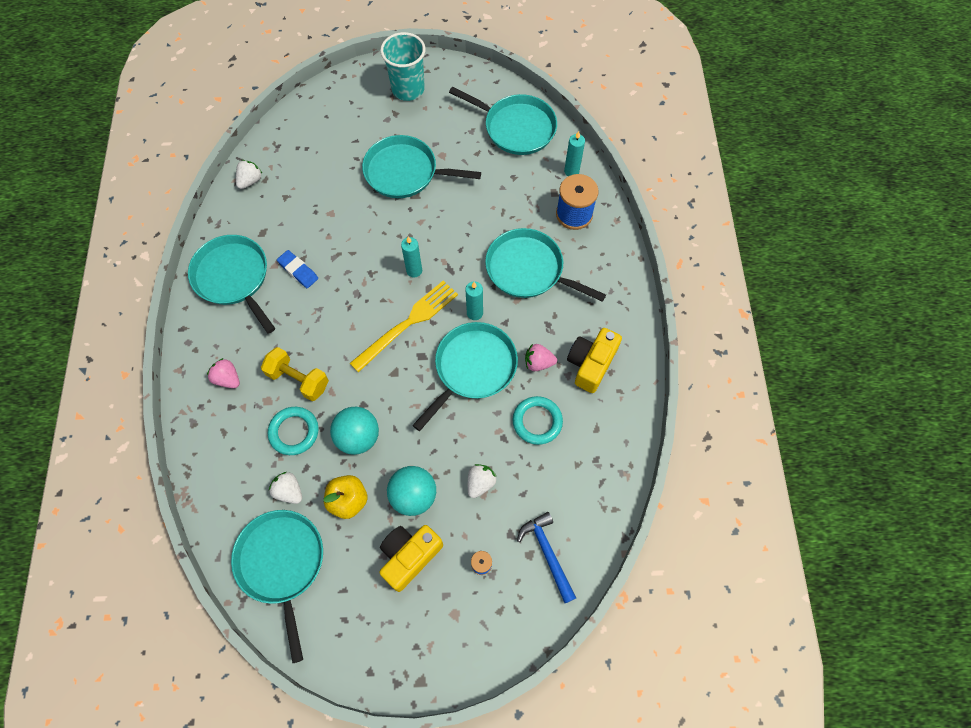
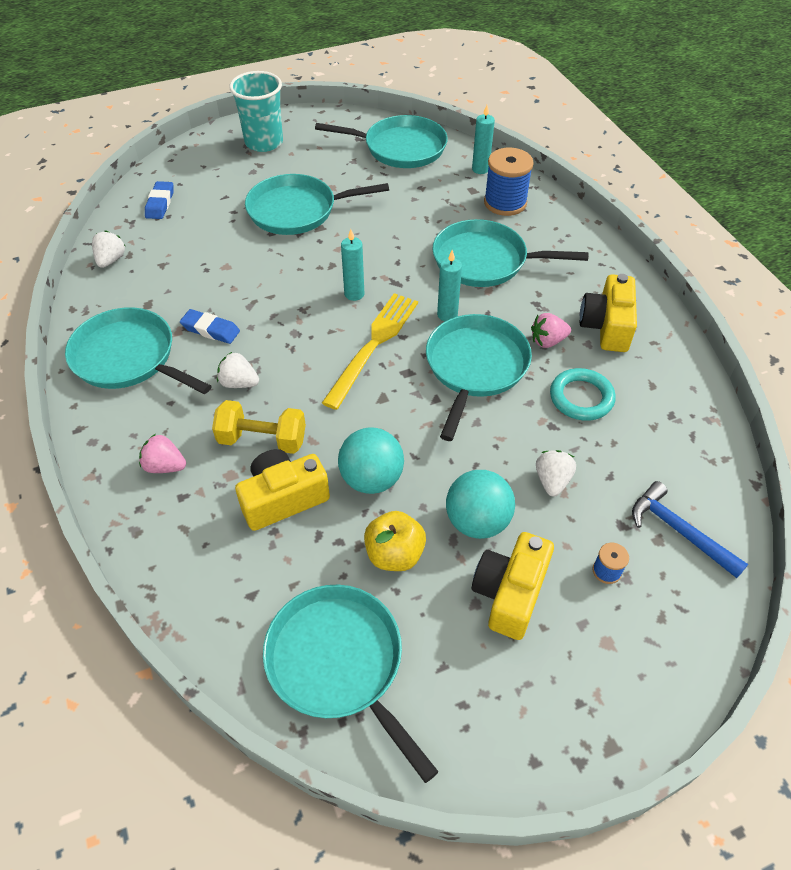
camera: 20 degrees left, 15 degrees down
turquoise ring [268,407,319,455] -> yellow camera [235,449,330,531]
white strawberry [269,472,302,504] -> white strawberry moved to [217,352,259,388]
none -> blue eraser [145,181,174,219]

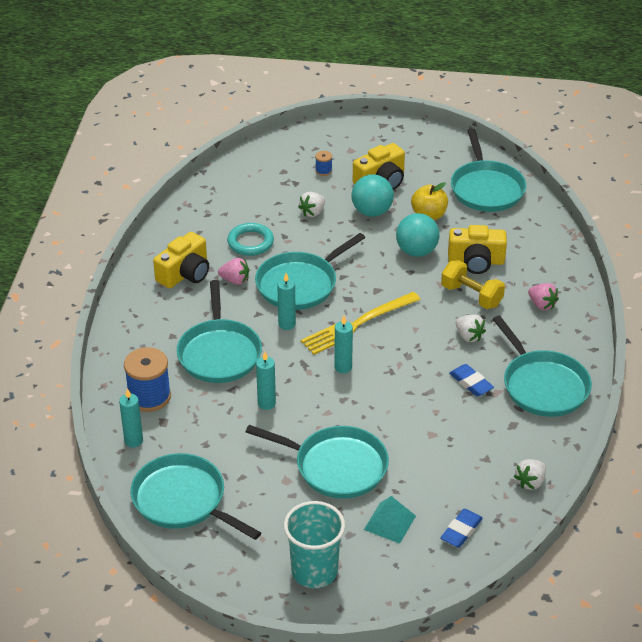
camera: 150 degrees left, 10 degrees down
turquoise pan [432,219,588,287] -> turquoise pan turned 45 degrees clockwise [177,280,262,383]
blue hammer [632,481,748,578] -> none
none -> turquoise candle [256,352,276,410]
none -> turquoise pyramid [364,496,416,544]

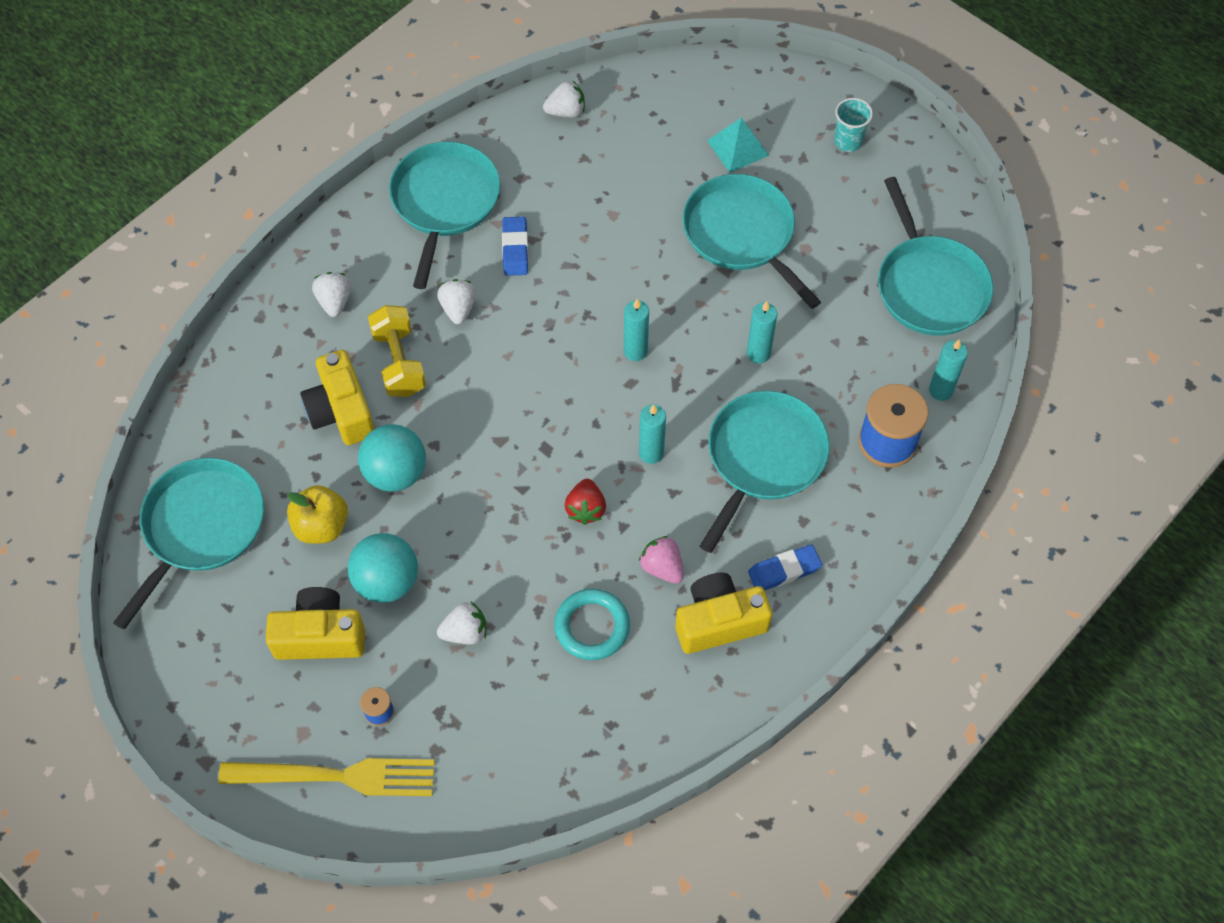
camera: 145 degrees left, 20 degrees up
turquoise pan [255,233,365,310] -> red strawberry [565,479,606,525]
turquoise cup [284,501,345,588] -> turquoise cup [834,98,873,152], size x0.55
yellow fork [301,292,421,355] -> yellow fork moved to [218,758,435,796]
blue eraser [440,509,483,548] -> blue eraser moved to [748,544,822,590]
yellow camera [448,225,507,274] -> yellow camera turned 150 degrees counterclockwise [300,350,375,445]
pink strawberry [528,283,559,310] -> white strawberry [312,272,351,317]

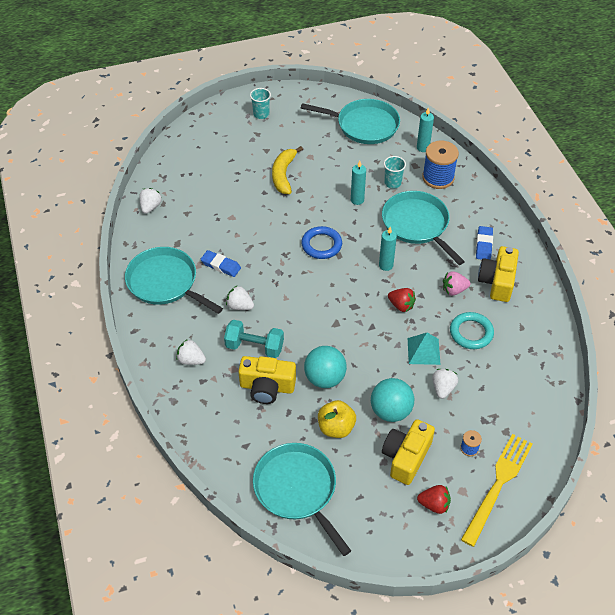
camera: 60 degrees left, 10 degrees down
yellow dumbbell [368,305,426,397] -> turquoise dumbbell [224,320,284,358]
turquoise candle [624,299,649,361] -> blue ring [301,226,342,259]
turquoise pan [683,174,821,309] -> yellow banana [272,146,303,194]
turquoise pyramid [707,118,769,173] -> turquoise pyramid moved to [408,333,440,365]
none -> turquoise cup [384,156,406,189]
none -> red strawberry [417,485,451,514]

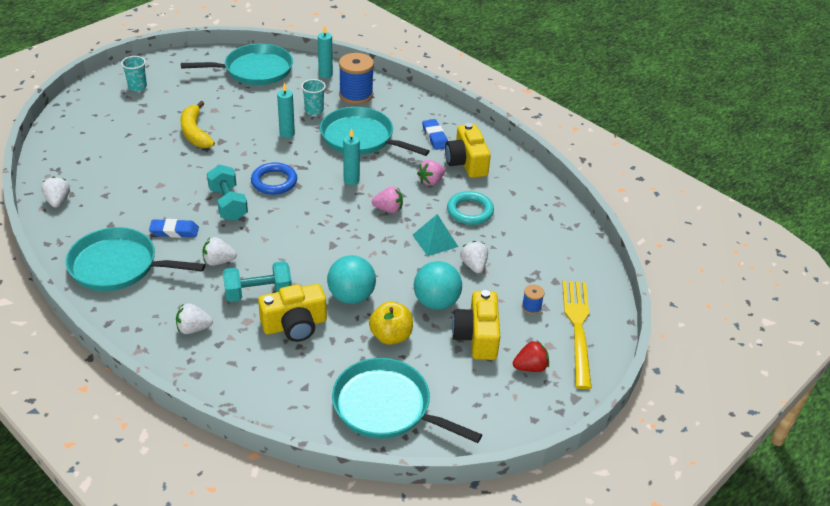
camera: 30 degrees left, 10 degrees down
red strawberry [388,288,416,312] -> pink strawberry [372,186,403,213]
none -> turquoise dumbbell [207,164,248,221]

